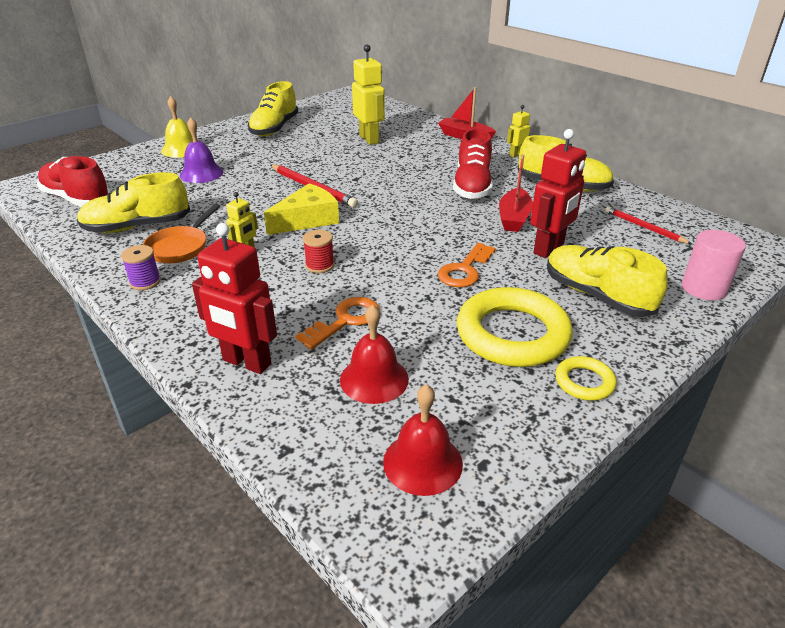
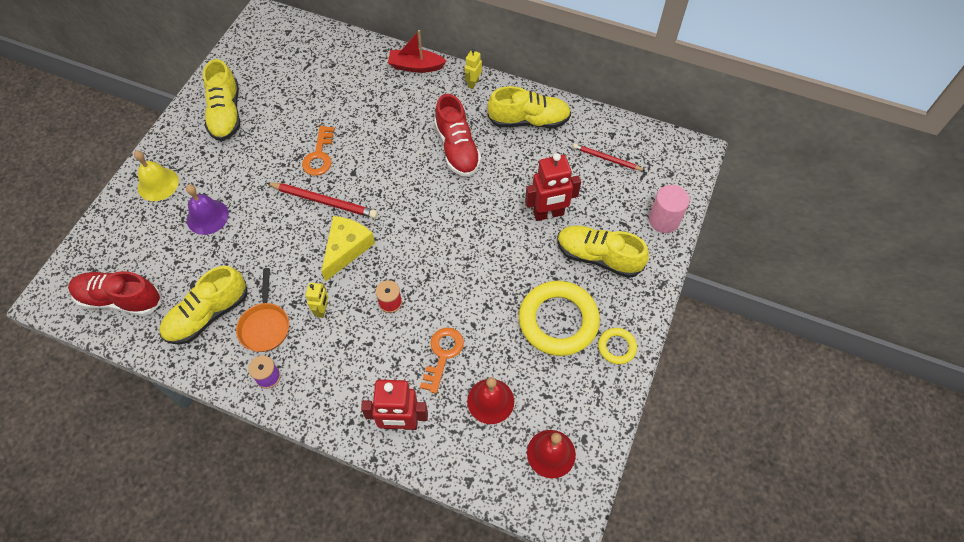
camera: 25 degrees left, 25 degrees up
yellow robot [352,45,385,145] -> none
orange key [438,243,496,287] -> orange key moved to [302,126,335,176]
red boat [499,154,533,232] -> none
red robot [530,129,586,258] -> red robot turned 60 degrees clockwise [525,153,581,221]

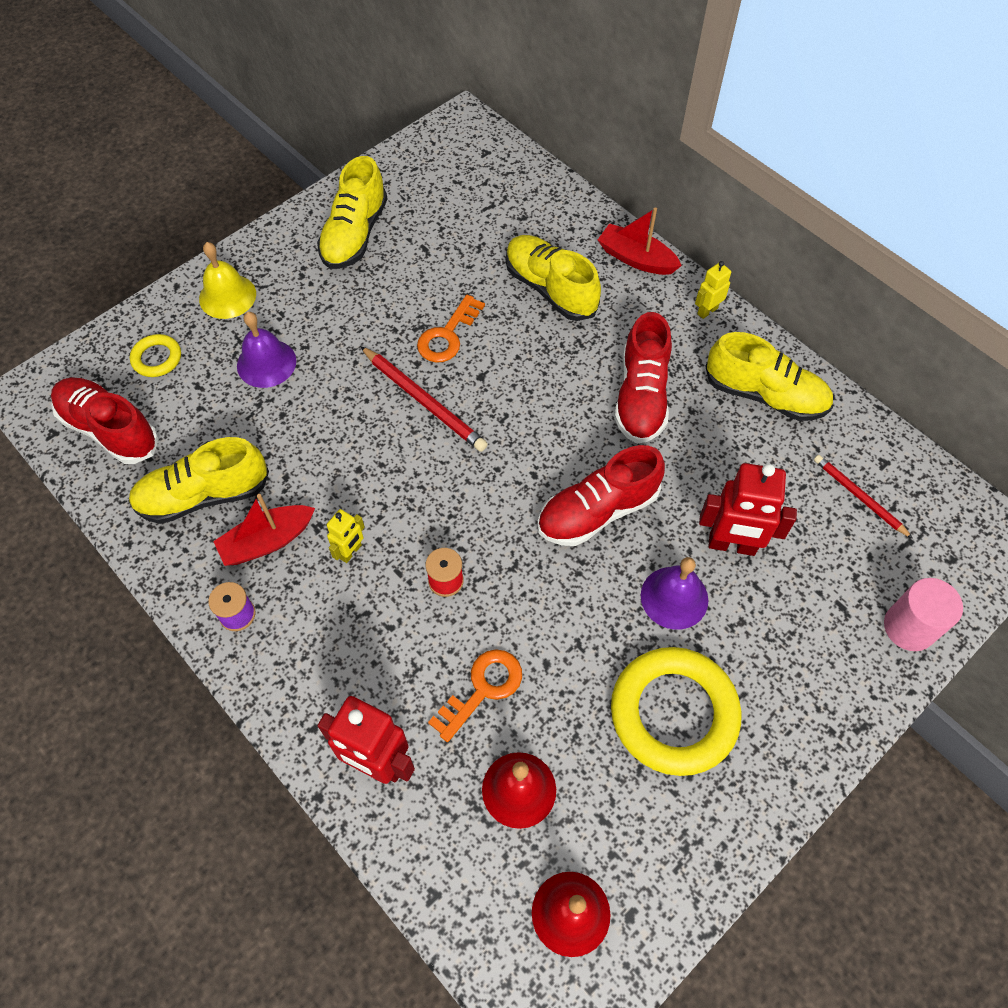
camera: 25 degrees right, 0 degrees up
orange pan [236,268,289,352] -> red boat [213,494,315,566]
yellow cheese [321,216,375,282] -> none
yellow shoe [557,226,649,278] -> yellow shoe moved to [506,235,601,321]
yellow ring [598,328,637,364] -> yellow ring moved to [130,334,181,377]
none -> red shoe [538,445,665,546]
none -> purple bell [641,557,708,630]

